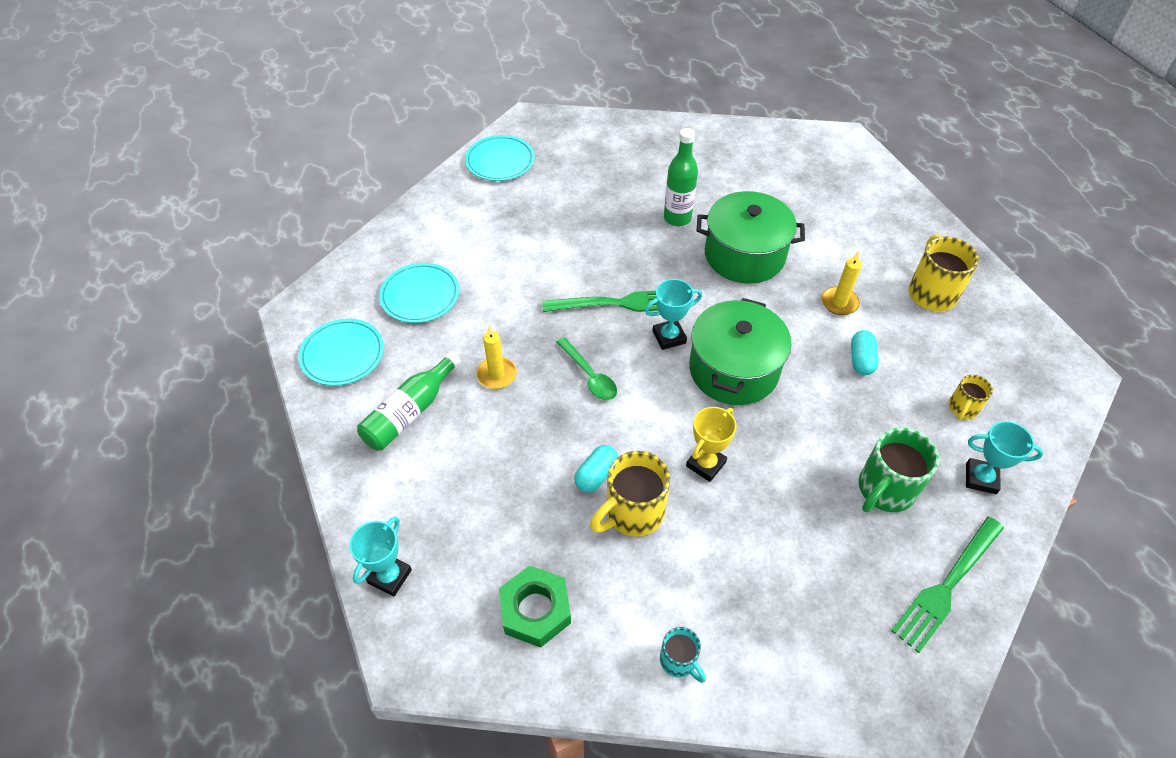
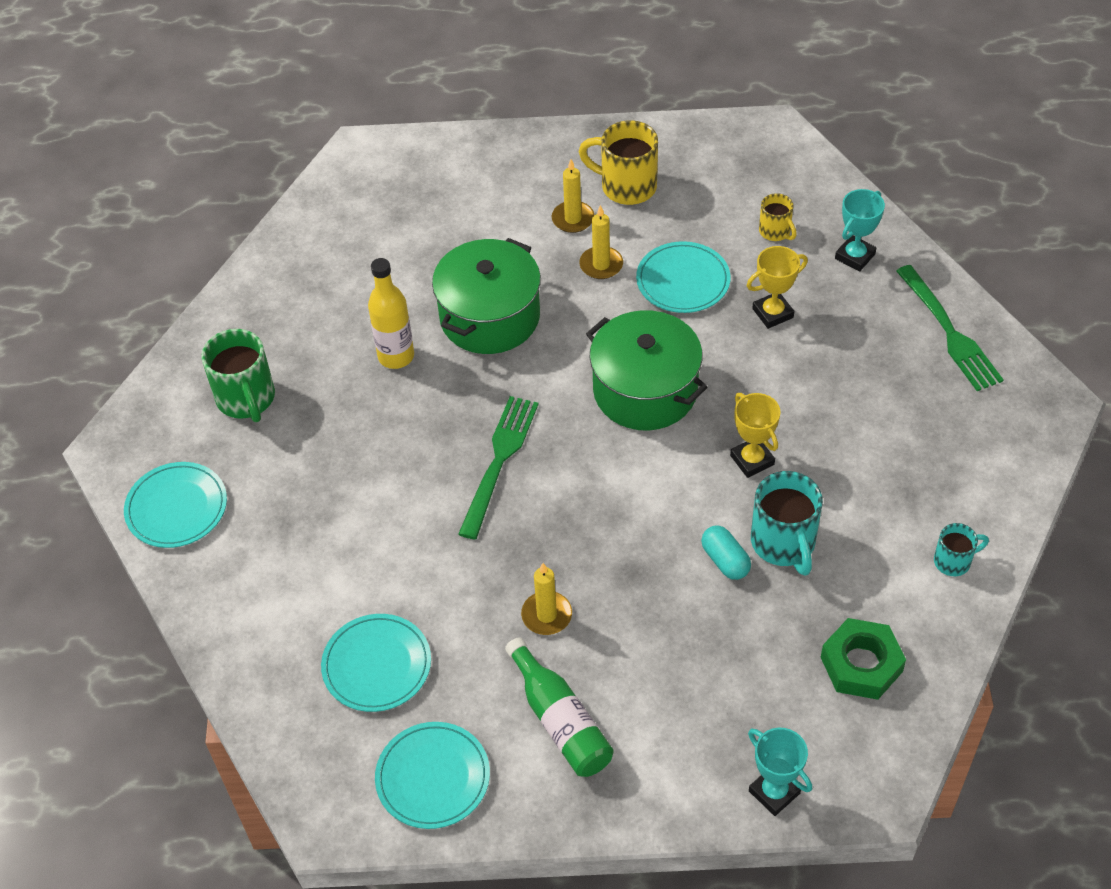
camera: 65 degrees left, 0 degrees up
green spoon [556,337,617,400] -> none
yellow mug [590,451,670,537] -> turquoise mug [751,471,823,576]
turquoise trophy [644,279,702,350] -> none
green bottle [664,128,698,226] -> yellow bottle [368,258,414,369]
turquoise capsule [851,330,879,375] -> turquoise plate [636,241,731,313]
green mug [859,428,939,512] -> green mug moved to [201,329,275,422]
none -> yellow candle [552,159,594,233]
none -> yellow trophy [747,246,808,329]

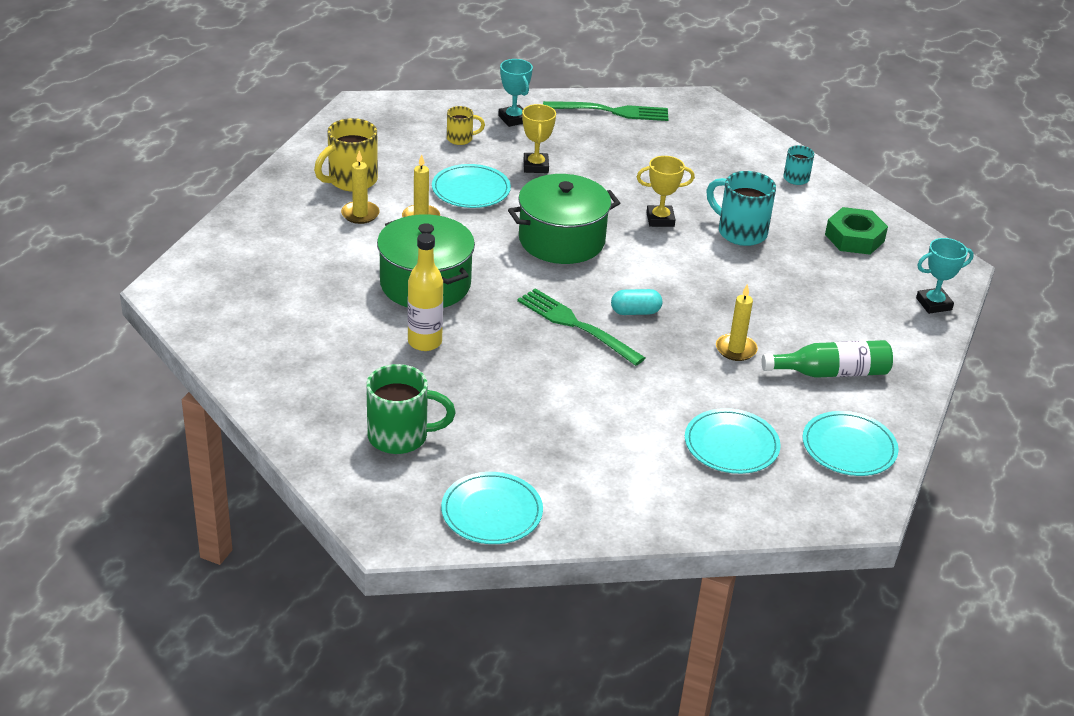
camera: 70 degrees left, 15 degrees down
turquoise capsule [701,526,751,580] -> turquoise capsule moved to [611,289,662,315]
turquoise mug [751,471,823,576] -> turquoise mug turned 150 degrees counterclockwise [706,171,776,246]

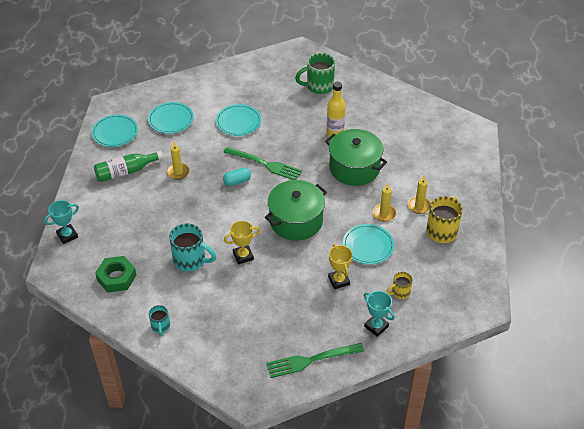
camera: 165 degrees right, 10 degrees up
turquoise plate [441,472,543,544] -> turquoise plate moved to [216,104,261,136]

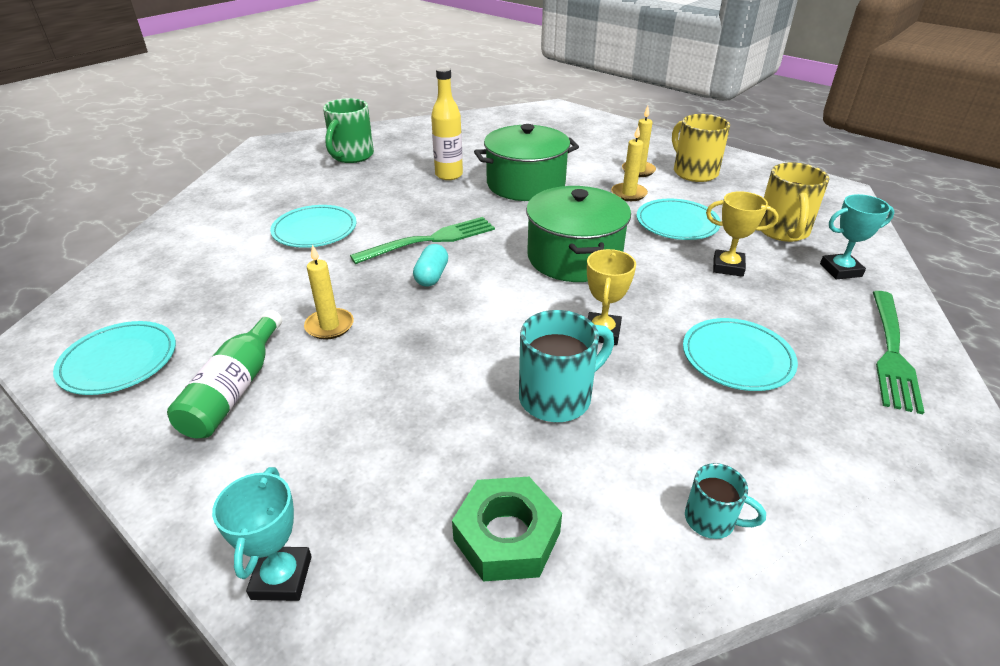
camera: 55 degrees left, 10 degrees down
turquoise plate [148,102,194,134] -> turquoise plate moved to [683,318,798,391]
yellow mug [386,272,413,299] -> yellow mug [759,162,829,242], size x1.78

